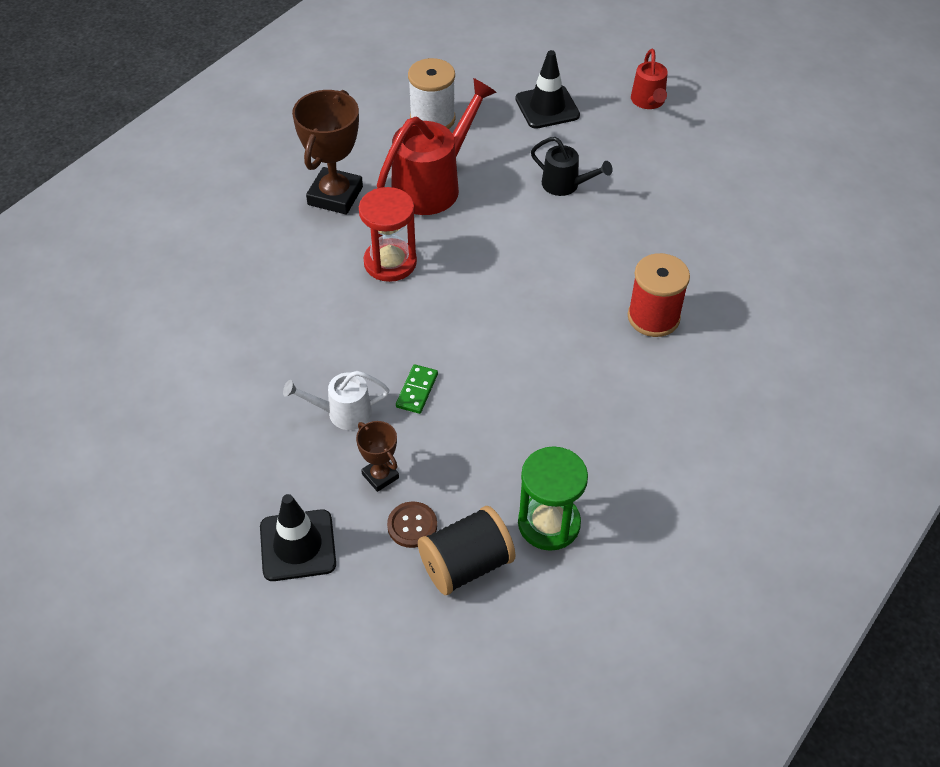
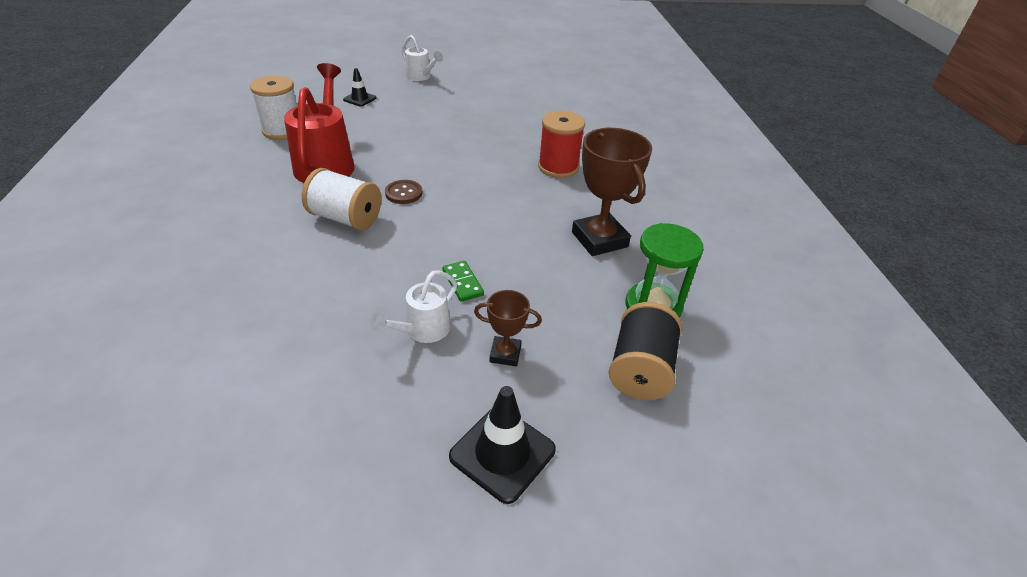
camera: 45 degrees left, 10 degrees down
brown trophy [292,90,363,215] -> brown trophy moved to [572,128,652,256]
red hourglass [359,187,417,282] -> white spool [302,168,381,230]
brown button [387,502,437,548] -> brown button moved to [385,180,422,204]
black traffic cone [515,50,580,129] -> black traffic cone [343,68,376,106], size x0.60
black watering can [531,137,613,196] -> none
red watering can [631,49,668,109] -> white watering can [401,35,443,81]

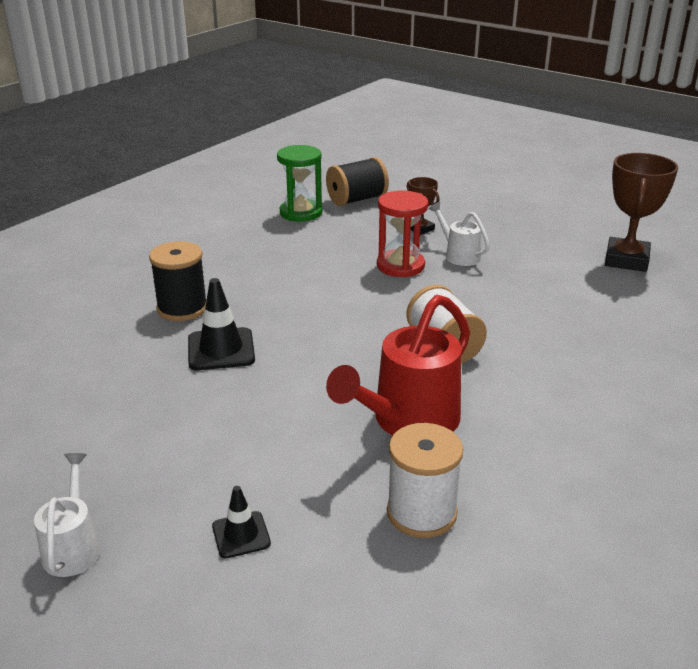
camera: 135 degrees left, 10 degrees down
white watering can [370,271,457,343] -> white watering can turned 120 degrees counterclockwise [429,202,490,266]
brown button [385,180,422,204] -> none
green domino [443,261,484,302] -> red hourglass [377,191,429,277]
black traffic cone [449,386,556,504] -> black traffic cone moved to [188,278,255,370]
red spool [538,111,585,178] -> black spool [149,241,206,321]
brown trophy [572,128,652,256] -> brown trophy moved to [605,153,678,272]

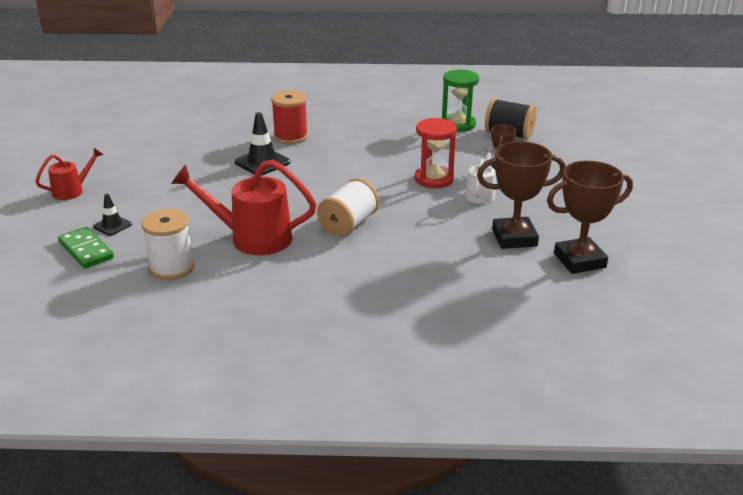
camera: 55 degrees right, 0 degrees up
white watering can [34,453,100,577] -> red watering can [35,148,103,200]
black spool [149,241,206,321] -> red spool [271,90,308,144]
none -> green domino [58,227,114,268]
none -> brown trophy [477,141,565,249]

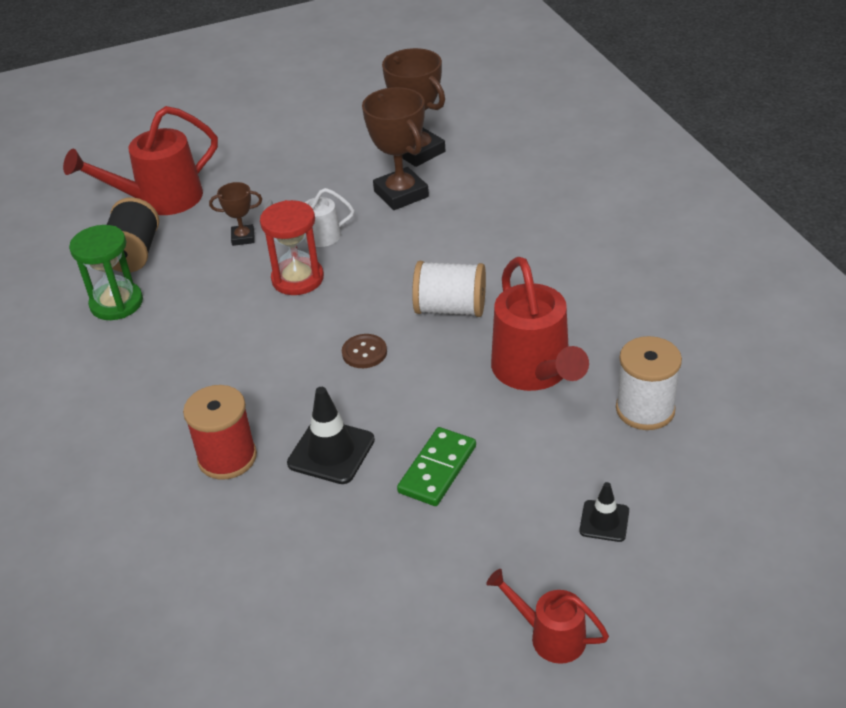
camera: 110 degrees left, 10 degrees up
green domino [58,227,114,268] -> green domino moved to [397,427,476,506]
none -> red watering can [63,106,218,215]
none -> brown button [342,334,387,368]

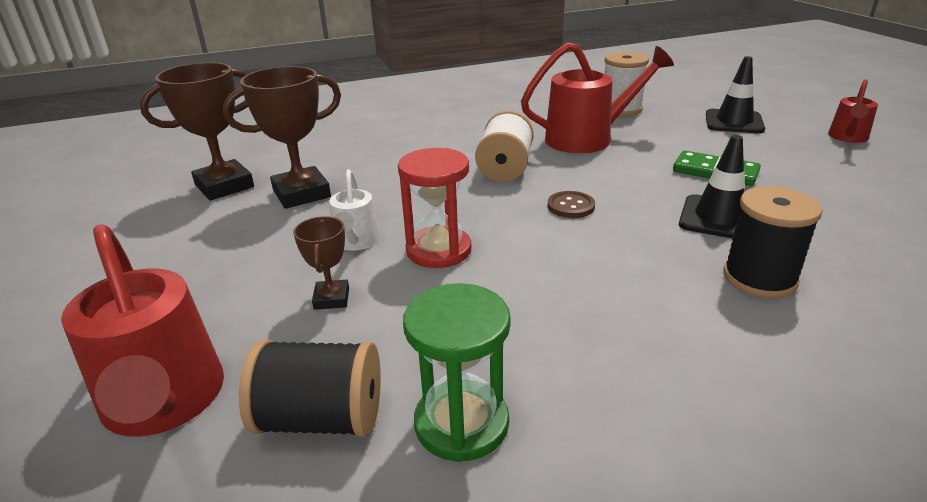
camera: 90 degrees left, 10 degrees down
red spool [183,385,257,480] -> black spool [723,186,823,298]
black traffic cone [579,482,629,542] -> black traffic cone [706,56,765,133], size x1.67

